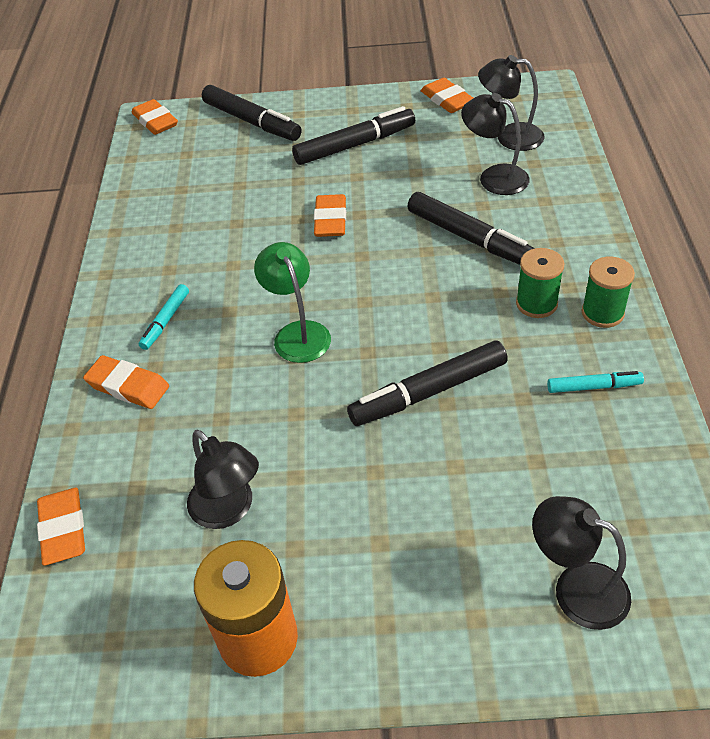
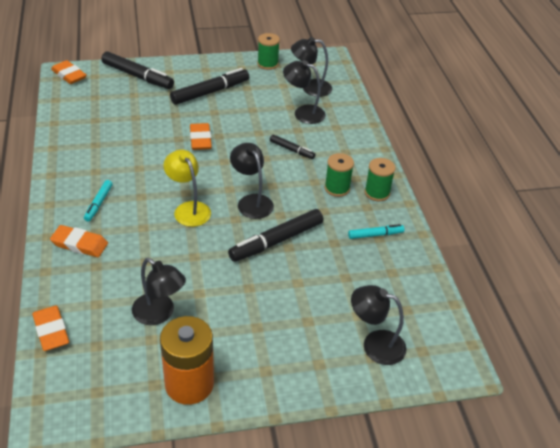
camera: 15 degrees left, 5 degrees down
green lamp [254,242,331,363] -> yellow lamp [163,150,211,227]
black marker [407,192,535,265] -> black marker [270,134,316,159], size x0.54
orange eraser [421,78,473,113] -> green spool [257,33,280,70]
none -> black lamp [230,143,274,219]

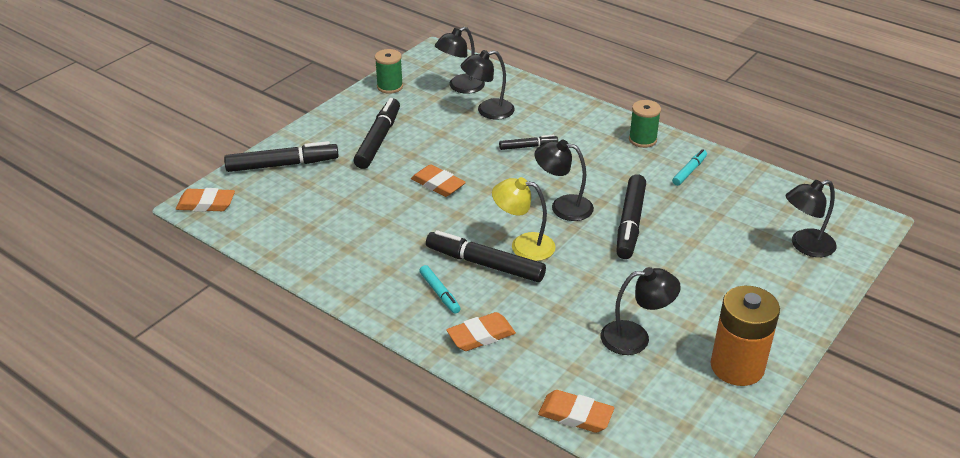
camera: 40 degrees left, 5 degrees down
green spool [325,153,354,197] -> none
none -> black marker [426,230,546,282]

